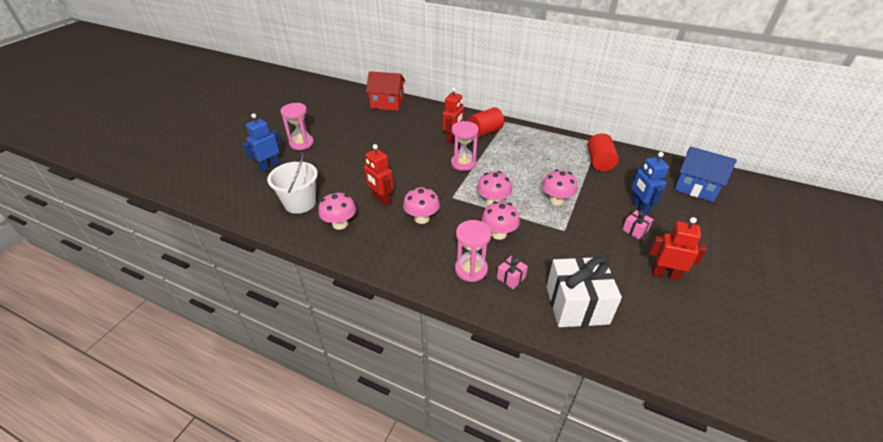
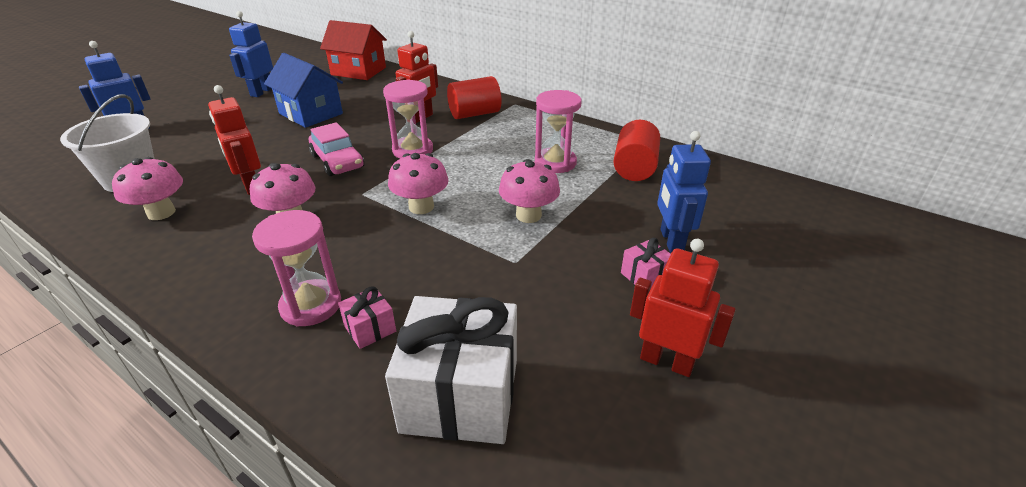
camera: 10 degrees right, 5 degrees down
pink hourglass [280,103,314,150] -> pink hourglass moved to [535,90,582,173]
pink mushroom [481,201,520,240] -> none
blue house [674,147,737,202] -> blue house moved to [264,53,343,128]
none -> blue robot [229,11,273,97]
none -> pink car [309,122,364,176]

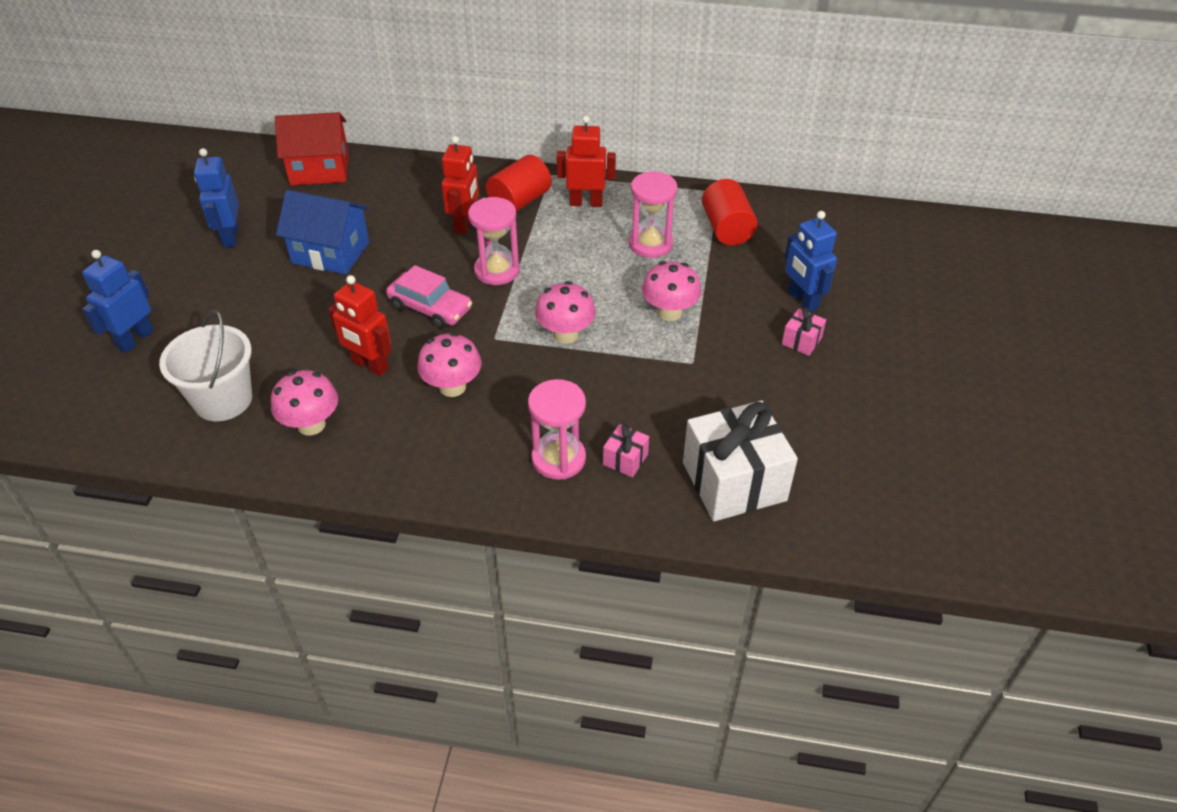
camera: 25 degrees left, 10 degrees up
red robot [630,239,735,377] -> red robot moved to [557,116,616,207]

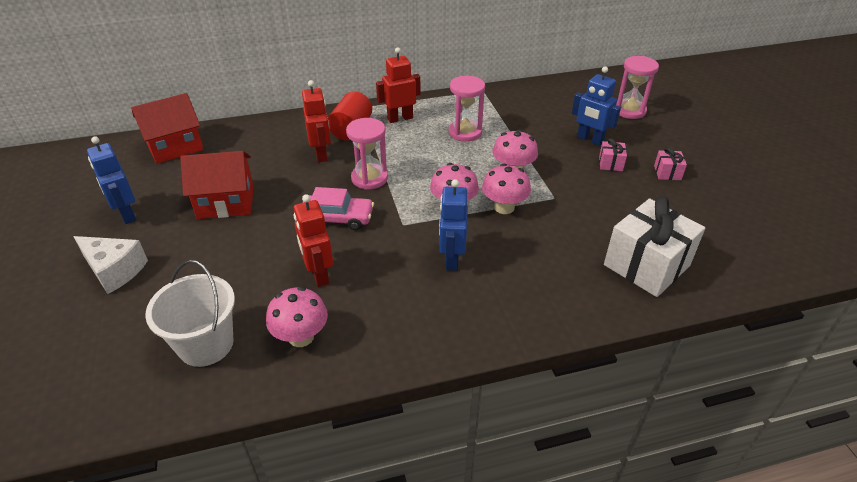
camera: 25 degrees left, 5 degrees down
blue robot [82,250,154,353] -> blue robot moved to [439,179,468,271]
blue house [276,190,369,275] -> red house [180,151,254,219]
red robot [328,275,392,376] -> red robot turned 60 degrees clockwise [294,194,333,287]
pink mushroom [417,332,482,397] -> pink mushroom moved to [482,164,531,214]
pink hourglass [528,379,586,480] -> pink hourglass moved to [616,56,659,119]
pink gift [603,424,649,477] -> pink gift moved to [654,147,687,180]
red cylinder [702,179,758,246] -> none
none -> white cheese [73,236,148,294]

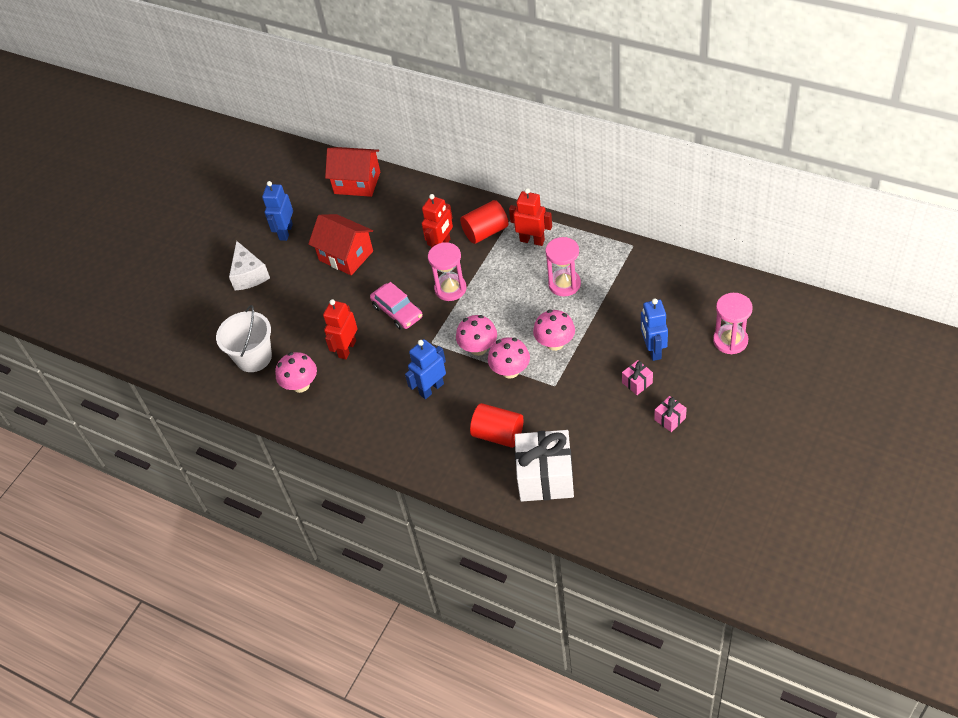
camera: 50 degrees right, 10 degrees up
none -> red cylinder [470,403,523,448]

